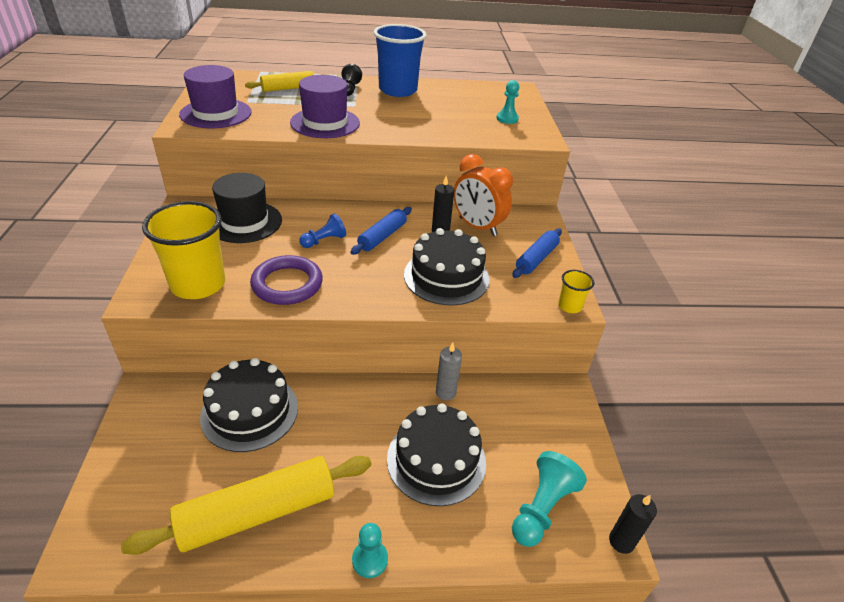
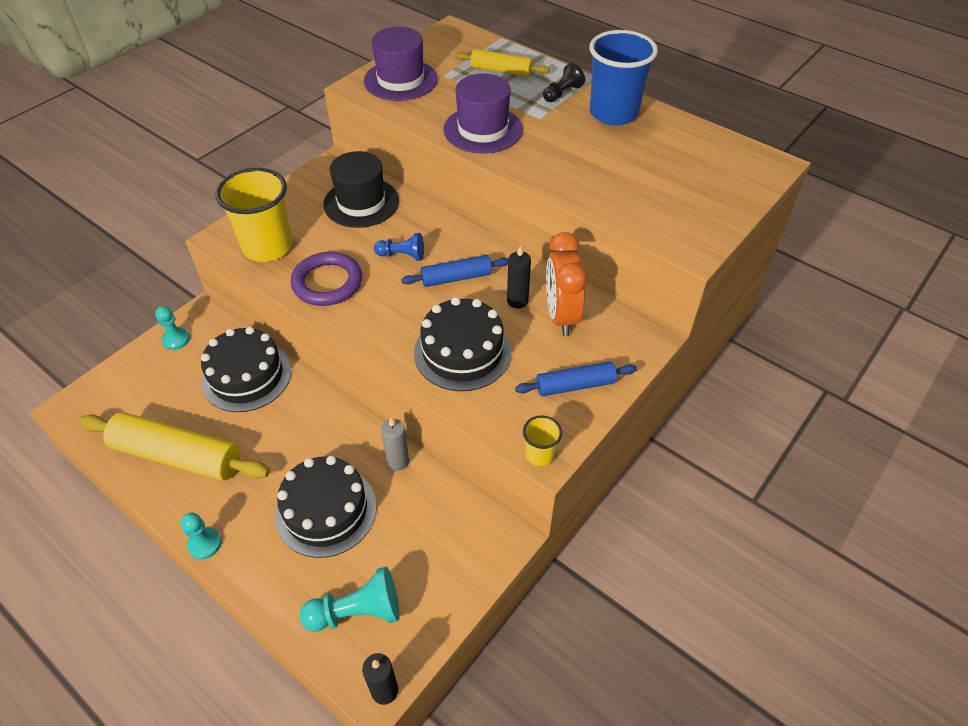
camera: 45 degrees right, 10 degrees up
turquoise pawn [497,80,519,124] -> turquoise pawn moved to [155,306,190,350]

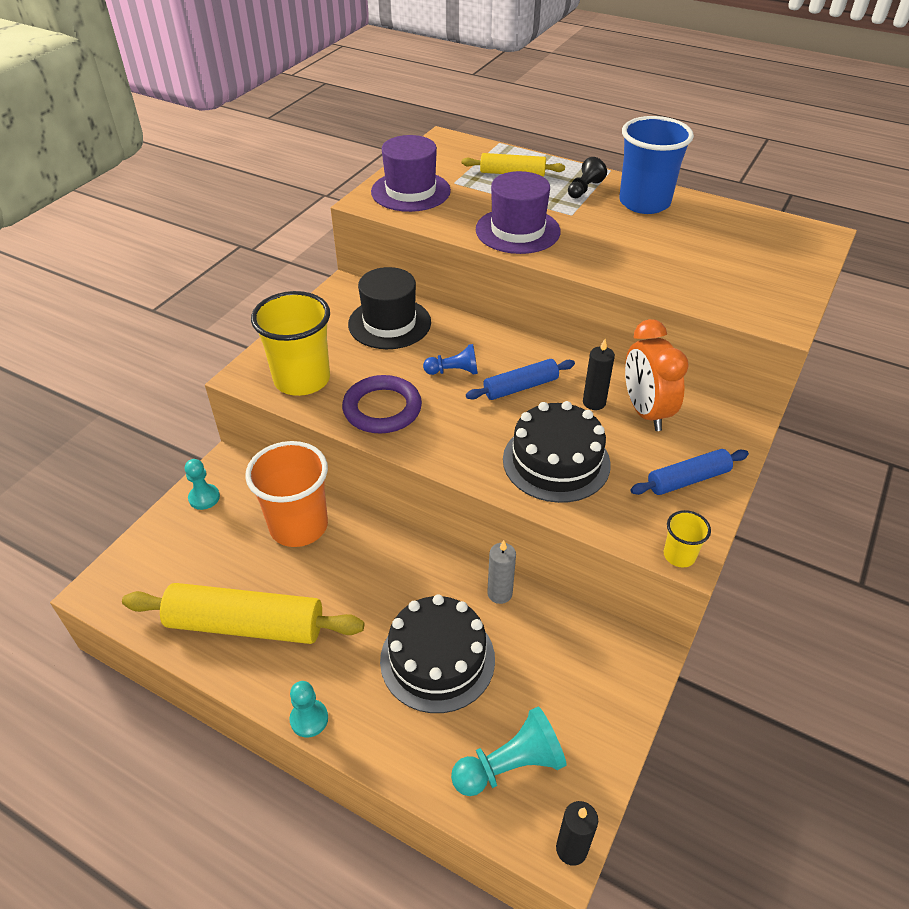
camera: 10 degrees left, 5 degrees down
black cake [201,327,291,412] -> orange cup [245,441,328,547]

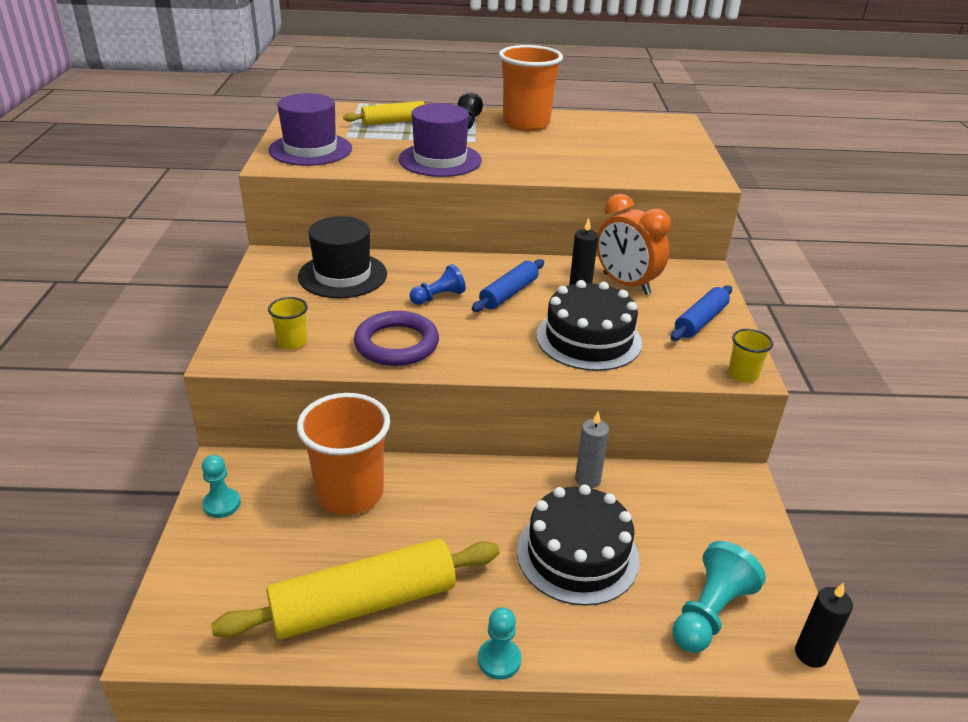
camera: 30 degrees left, 10 degrees down
yellow cup [251,291,330,396] -> yellow cup [268,297,308,350], size x0.46
blue cup [619,116,694,214] -> orange cup [499,45,563,131]

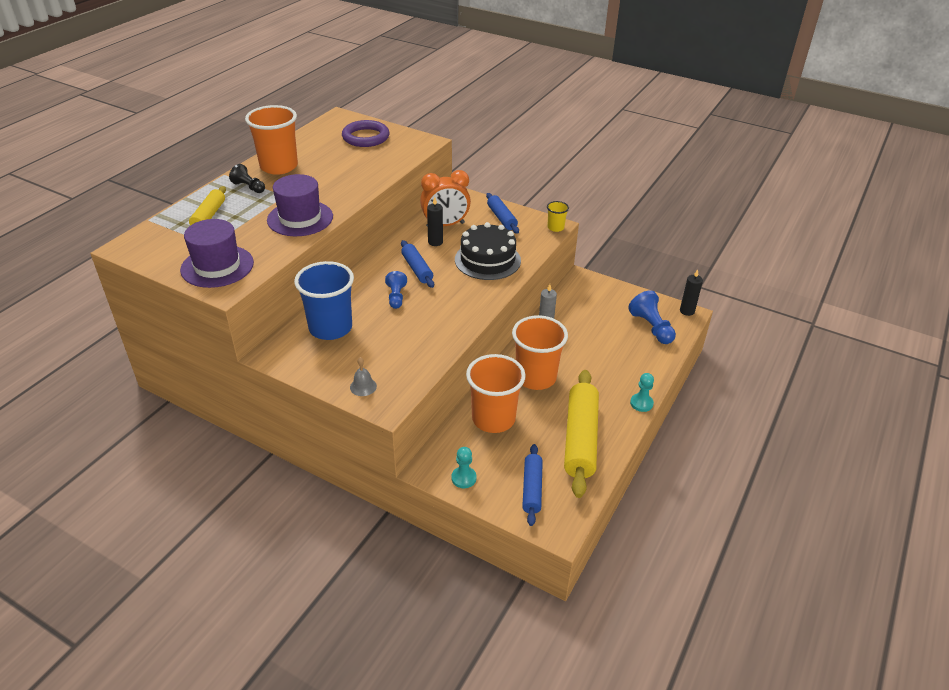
camera: 60 degrees left, 5 degrees up
yellow cup [268,297,308,350] -> none
black hat [298,216,387,298] -> blue cup [294,261,354,340]
purple ring [354,311,439,366] -> purple ring moved to [342,120,389,147]
black cake [517,484,640,606] -> none
turquoise pawn [672,541,766,653] -> blue pawn [628,290,676,344]
none -> grey bell [350,357,377,396]
none -> orange cup [512,315,568,390]
none -> blue rolling pin [522,444,543,526]

